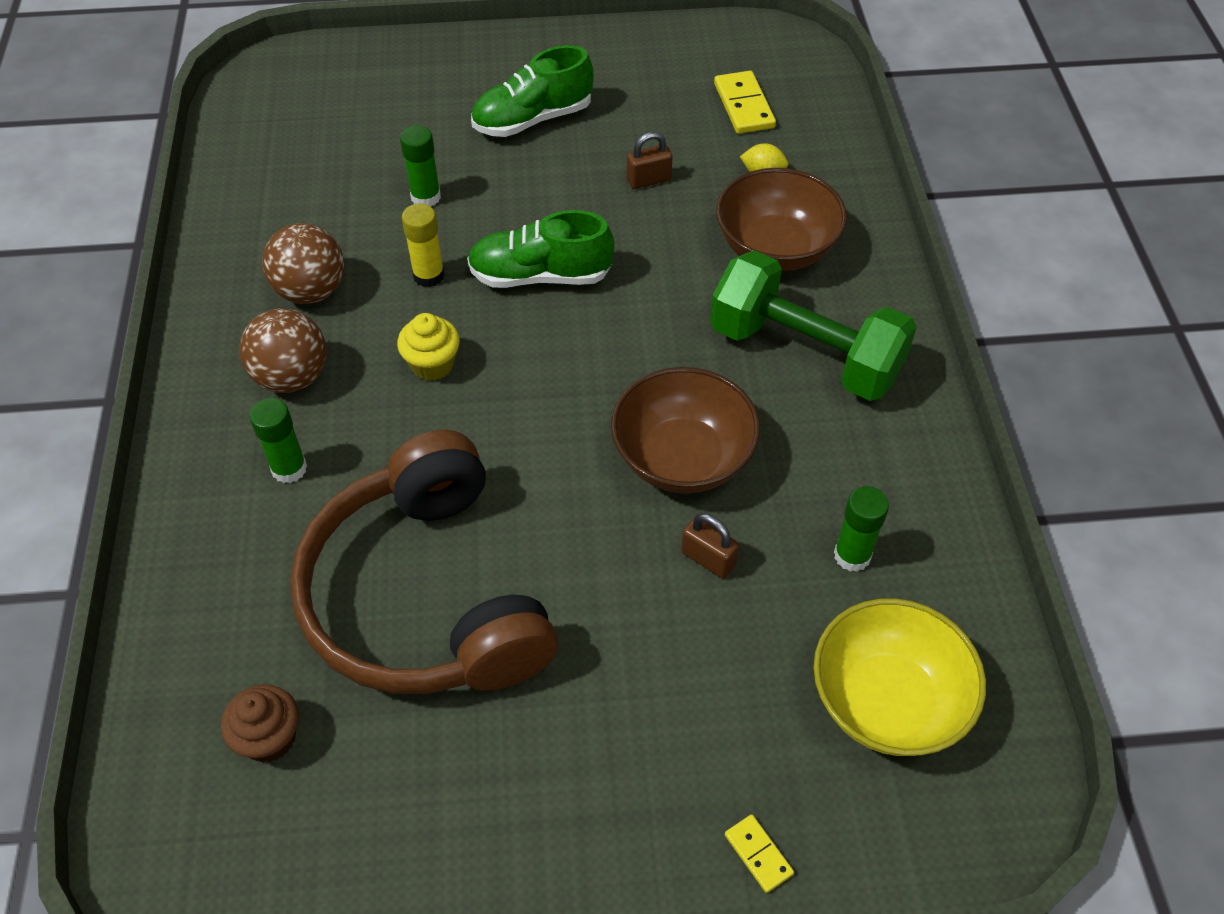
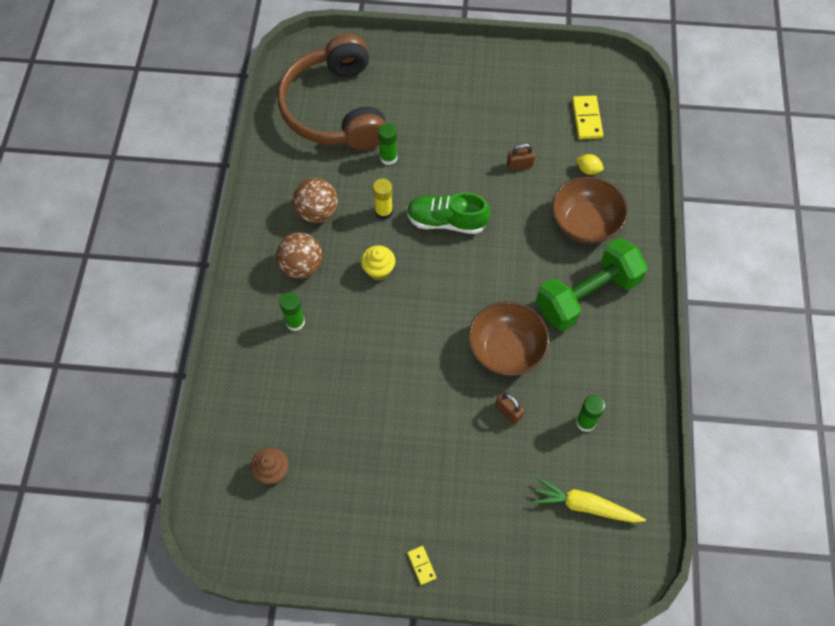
camera: 10 degrees right, 10 degrees up
brown headphones [290,430,558,694] -> brown headphones moved to [278,34,386,150]
green shoe [471,45,594,137] -> none
green dumbbell [710,250,917,401] -> green dumbbell turned 75 degrees counterclockwise [536,238,648,331]
yellow domino [725,814,794,893] -> yellow domino moved to [407,546,437,585]
yellow bowl [813,598,986,756] -> yellow carrot [533,478,646,523]

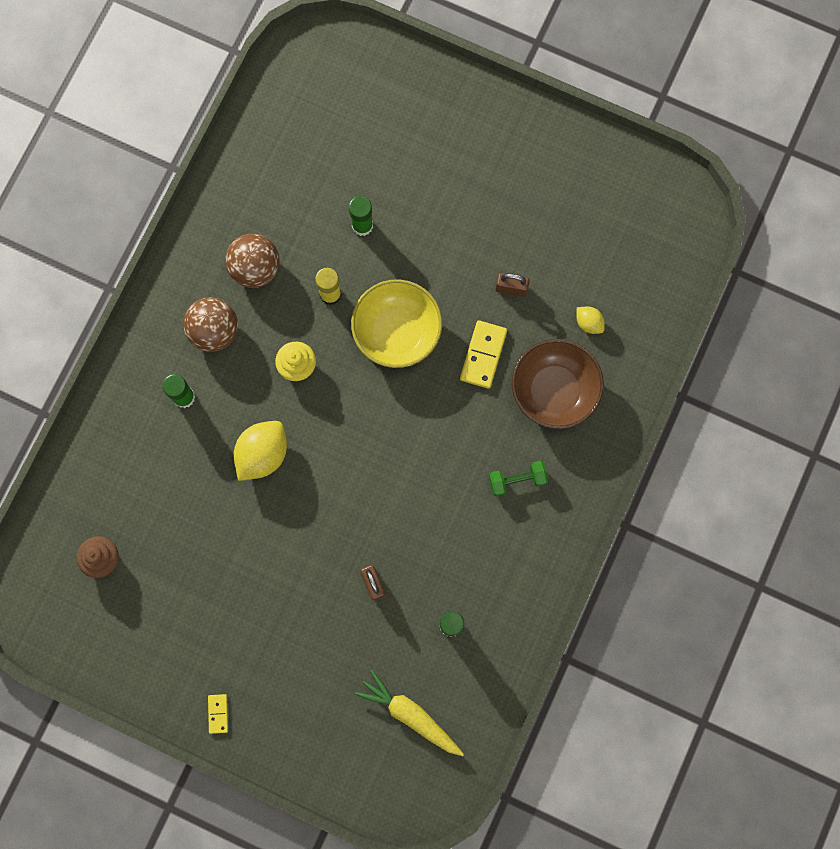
camera: 20 degrees right, 15 degrees up
brown headphones [278,34,386,150] -> none
green shoe [407,193,490,234] -> yellow bowl [351,279,442,368]
brown bowl [468,301,549,376] -> none
green dumbbell [536,238,648,331] -> green dumbbell [489,461,548,496], size x0.44
yellow domino [572,95,603,139] -> yellow domino moved to [460,320,507,389]
none -> yellow lemon [234,421,287,481]

